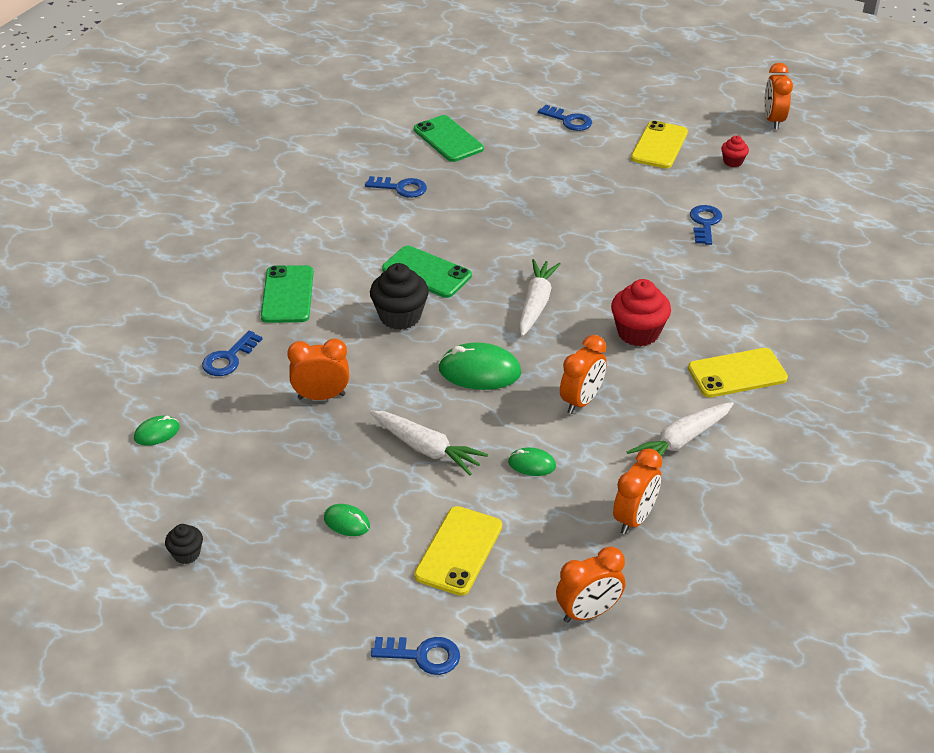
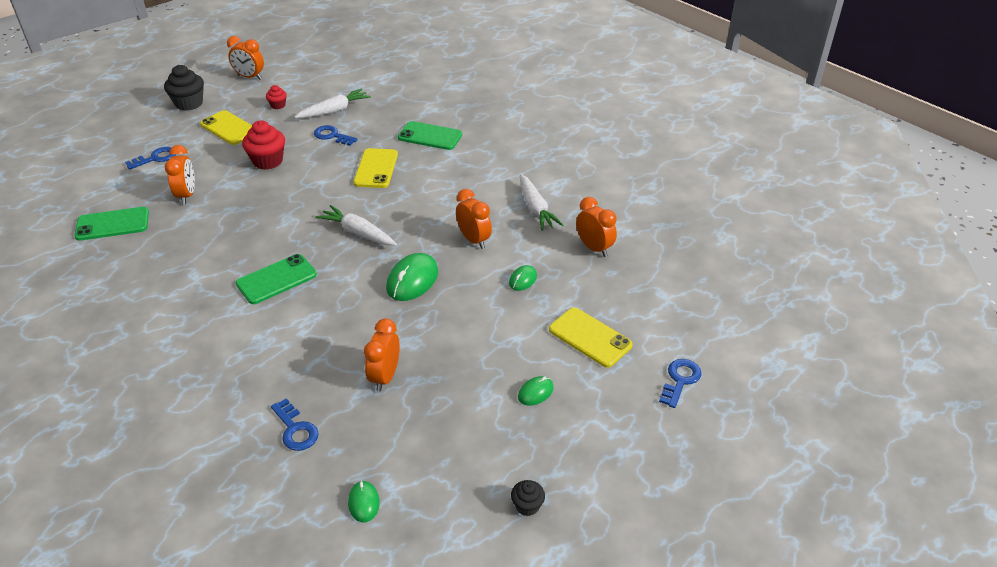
camera: 70 degrees left, 0 degrees up
green phone [261,265,314,323] -> green phone moved to [398,121,462,150]
blue key [365,176,427,198] -> none
black cupcake [370,263,429,330] -> black cupcake moved to [164,65,204,111]
white carrot [370,410,488,475] -> white carrot moved to [294,89,371,118]
orange clock [556,546,625,623] -> orange clock moved to [165,145,195,204]
red cupcake [611,279,671,347] -> red cupcake moved to [242,121,285,170]
yellow phone [688,348,788,397] -> yellow phone moved to [353,148,398,188]

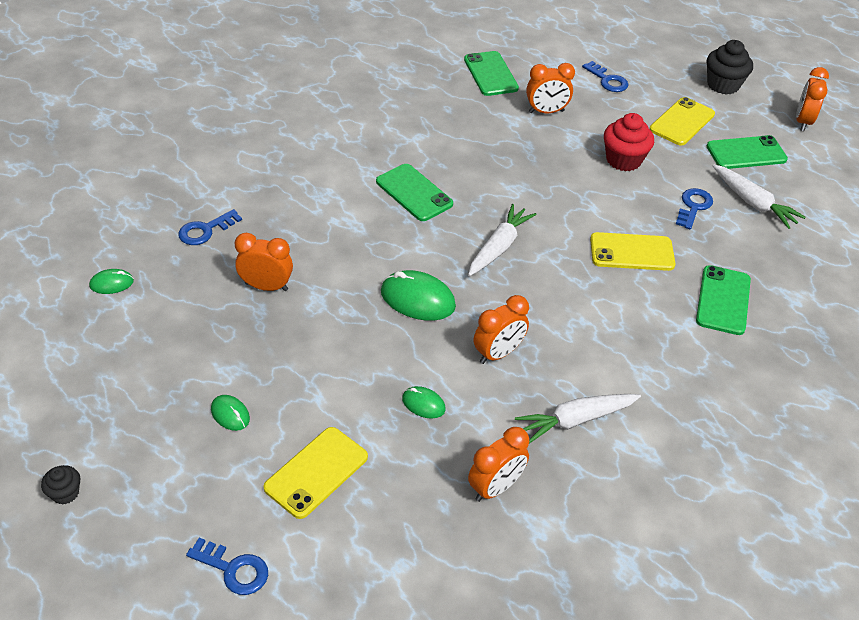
camera: 85 degrees right, 5 degrees up
red cupcake [266,85,287,109] -> green phone [707,135,788,169]
black cupcake [511,480,545,516] -> black cupcake moved to [41,465,80,505]

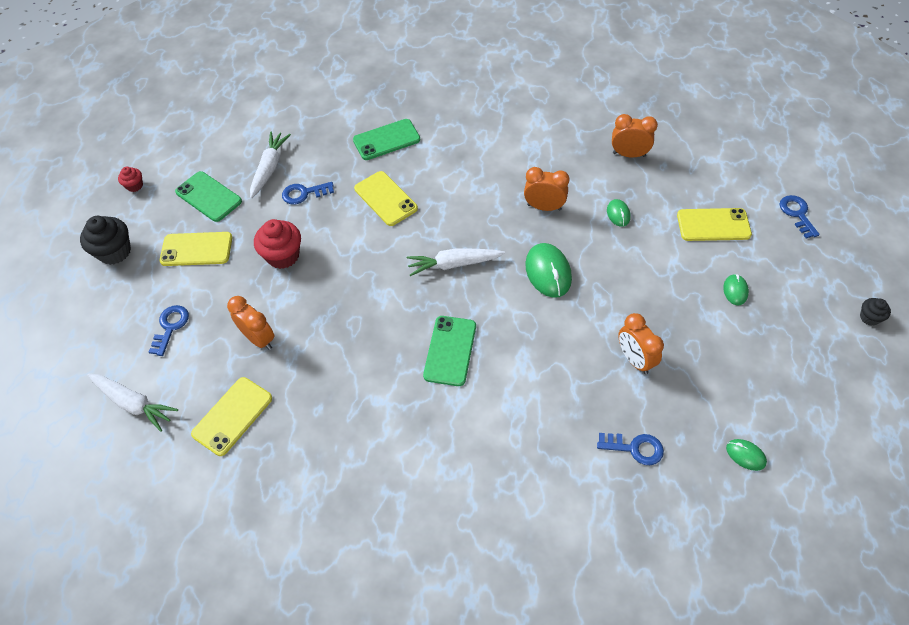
camera: 125 degrees left, 10 degrees up
green phone [464,51,519,96] -> yellow phone [191,377,272,456]
white carrot [515,394,641,444] -> white carrot moved to [87,374,178,432]
orange clock [796,67,829,131] -> red cupcake [118,167,143,192]

